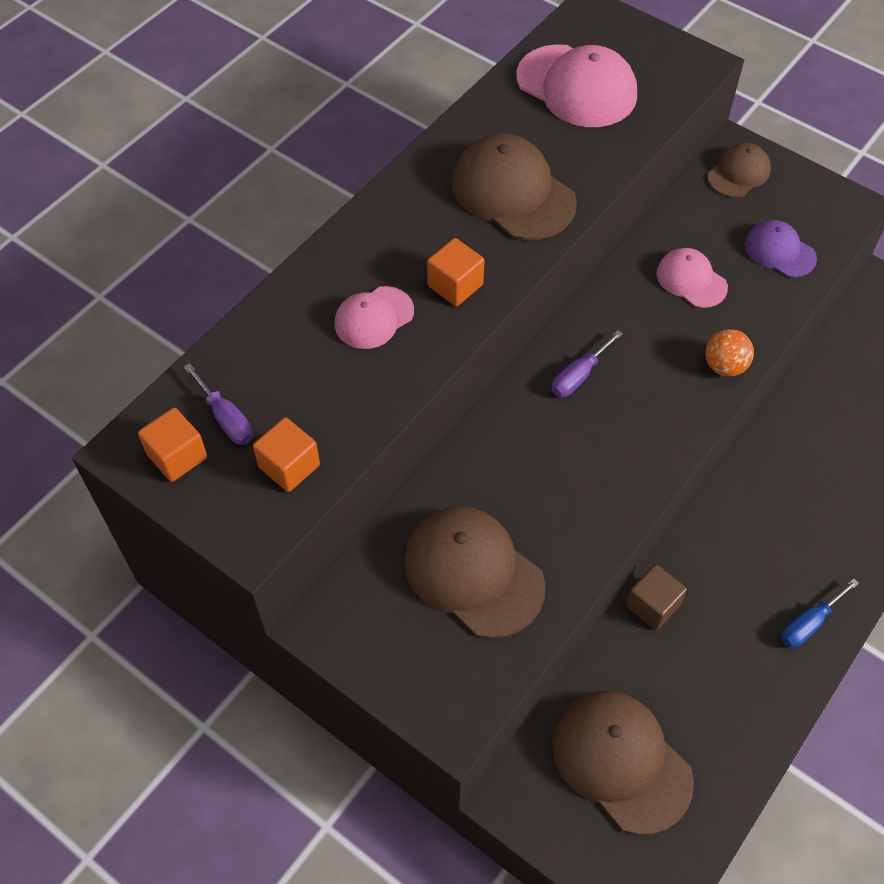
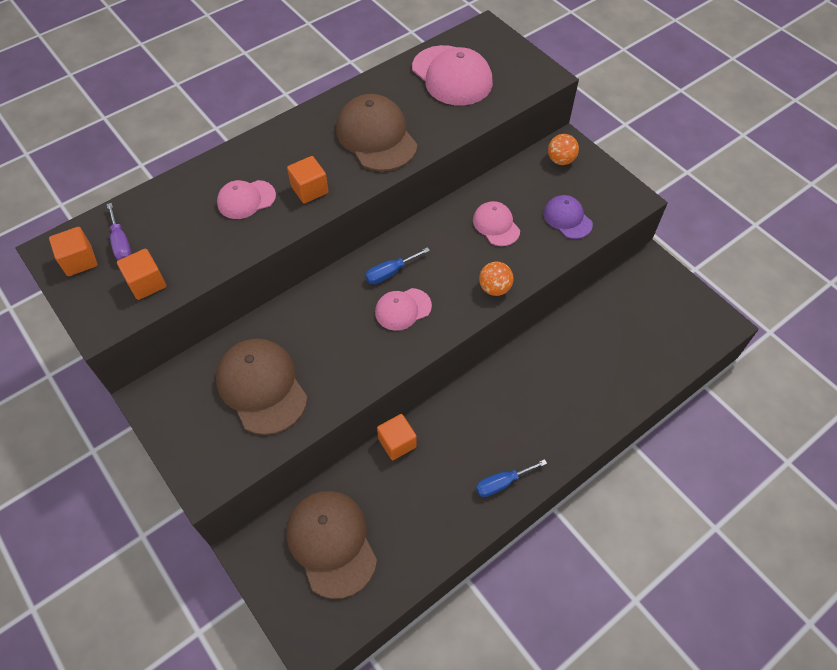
camera: 15 degrees right, 0 degrees up
purple screwdriver [552,330,623,397] -> blue screwdriver [365,247,430,284]
brown cube [626,564,687,630] -> orange cube [377,414,417,460]
brown cap [707,142,771,198] -> orange ball [548,134,579,165]
none -> pink cap [375,288,432,331]

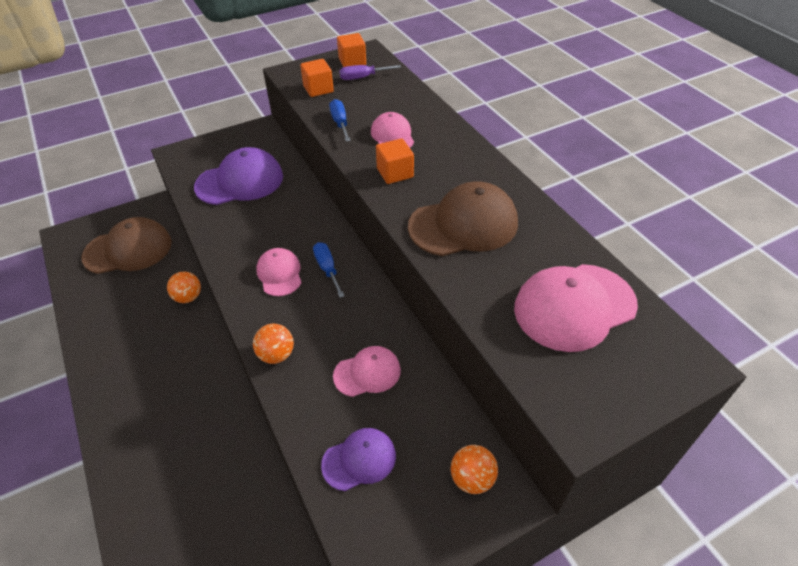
camera: 100 degrees right, 10 degrees down
brown cap [216,339,308,435] -> purple cap [194,147,283,205]
orange cube [377,414,417,460] -> orange ball [167,272,201,303]
blue screwdriver [476,459,547,497] -> blue screwdriver moved to [329,99,351,142]

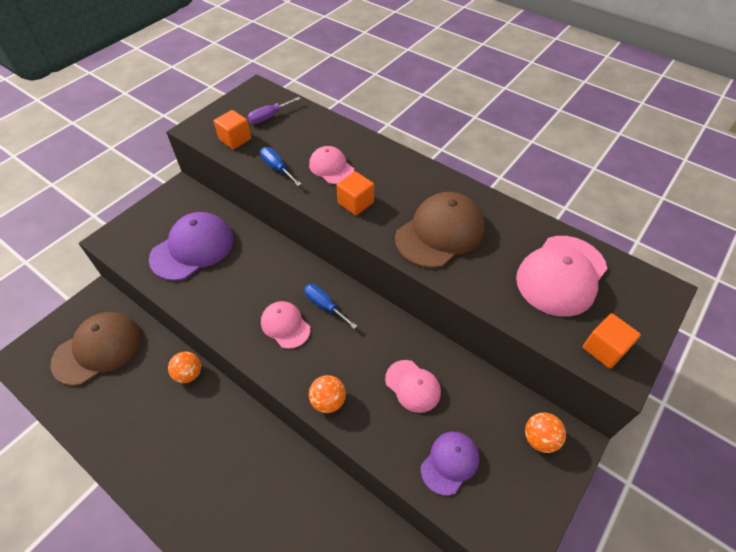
camera: 25 degrees left, 5 degrees up
pink cap [333,346,401,397] -> pink cap turned 90 degrees clockwise [385,360,441,413]
orange cube [337,33,366,67] -> orange cube moved to [583,313,641,369]

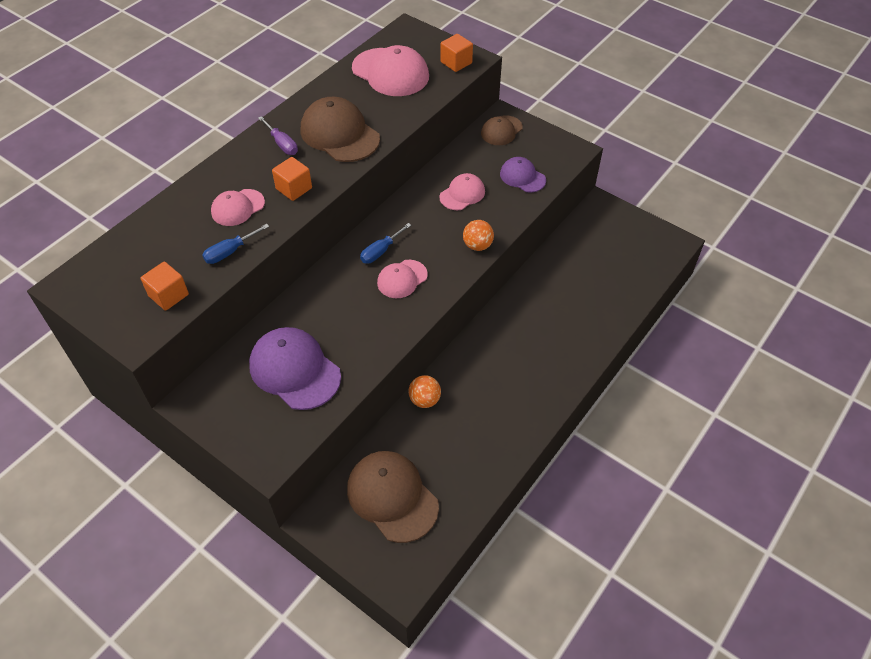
camera: 90 degrees left, 0 degrees up
purple screwdriver [248,97,301,124] -> purple screwdriver moved to [258,116,298,155]
orange ball [525,412,566,453] -> brown cap [481,115,523,145]

